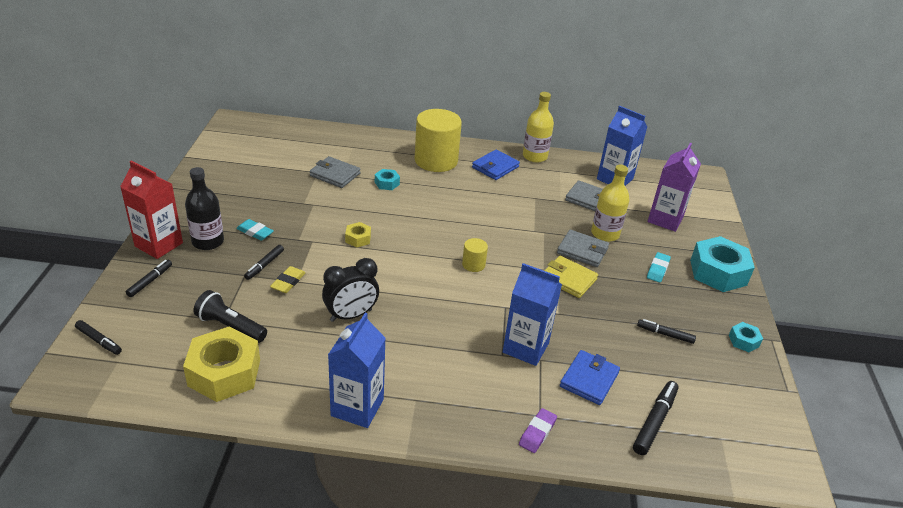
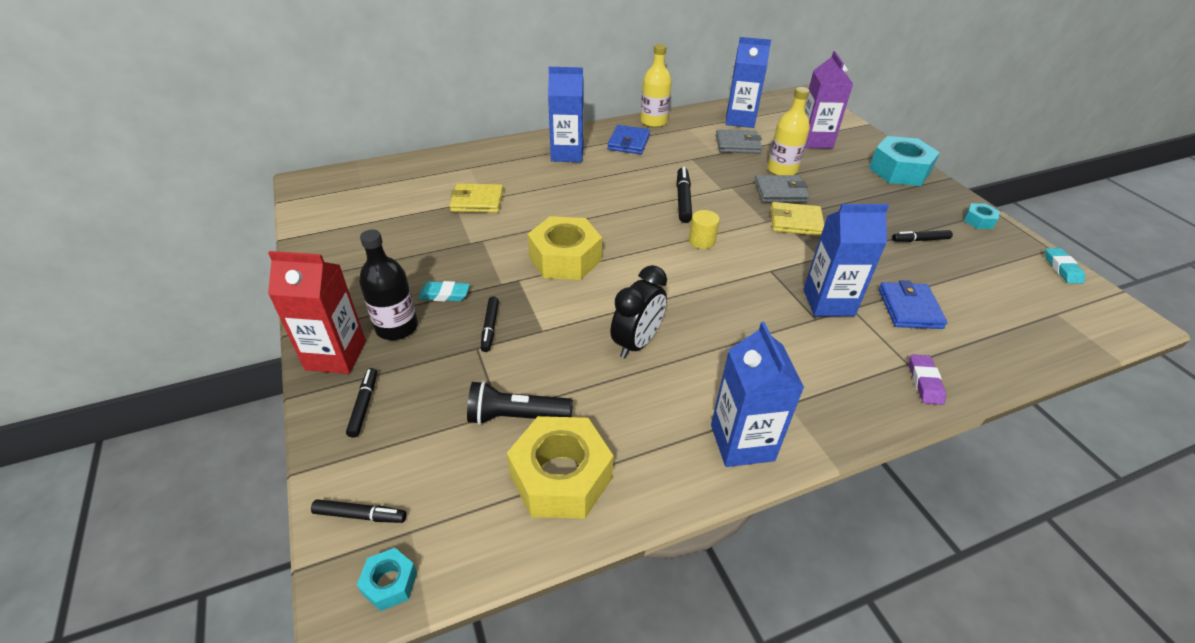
camera: 25 degrees left, 5 degrees up
yellow eraser [270,266,305,293] -> none
grey wallet [310,156,361,188] -> yellow wallet [449,183,504,213]
yellow nut [345,222,371,248] -> yellow nut [528,216,602,280], size x2.15
turquoise nut [375,169,400,190] -> turquoise nut moved to [357,548,417,611]
yellow cylinder [415,109,462,172] -> blue carton [548,67,584,162]
black marker [633,381,678,455] -> black marker moved to [676,167,692,223]
turquoise eraser [647,252,671,283] -> turquoise eraser moved to [1045,248,1085,284]

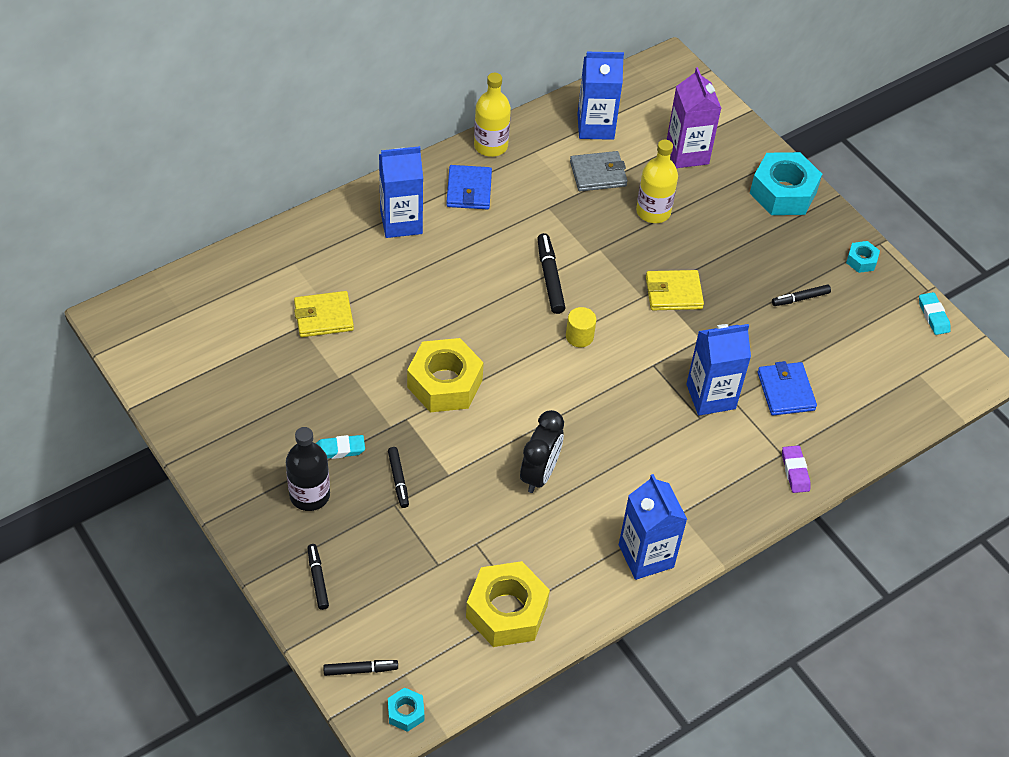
camera: 15 degrees left, 10 degrees up
red carton [268,251,366,374] -> none
black flashlight [467,381,573,425] -> none
grey wallet [754,175,809,202] -> none

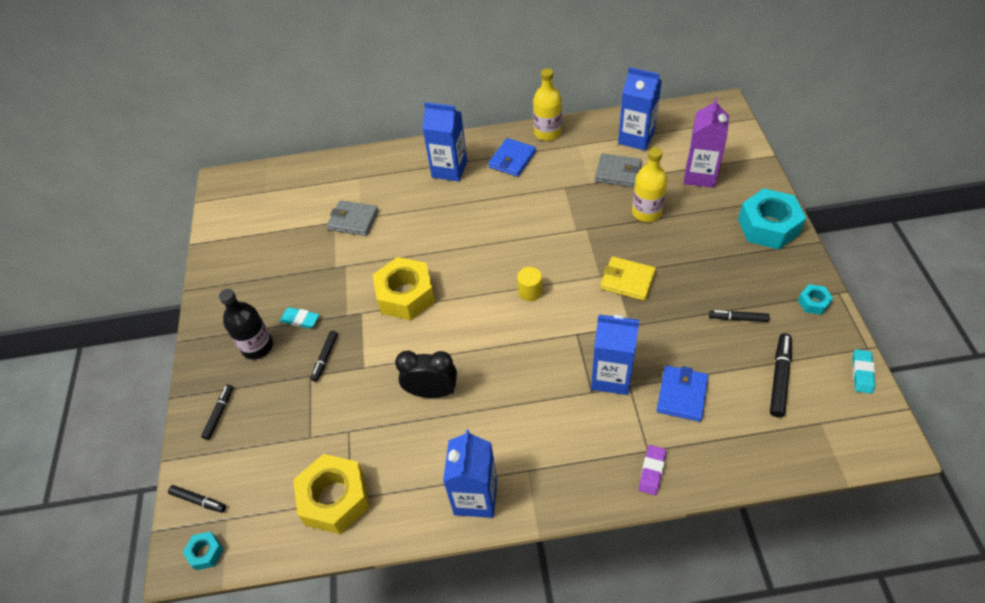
camera: 35 degrees right, 0 degrees up
yellow wallet [294,291,354,337] -> grey wallet [327,200,379,236]
black clock [520,410,564,493] -> black clock turned 135 degrees counterclockwise [395,350,457,398]
black marker [537,233,565,314] -> black marker moved to [770,333,792,417]

